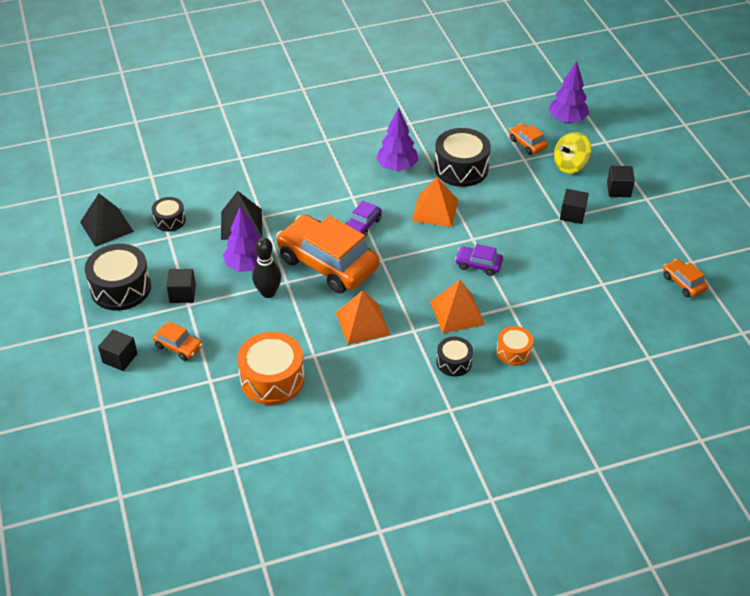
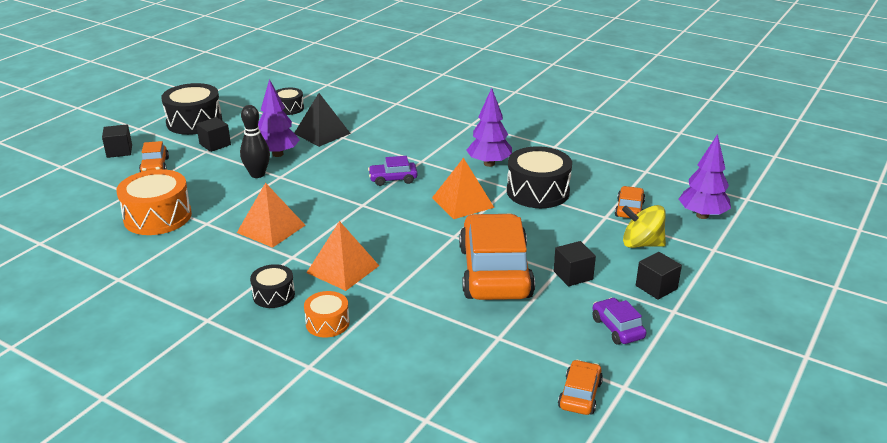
camera: 50 degrees right, 15 degrees down
black pyramid [80,193,134,247] -> none
orange car [276,214,380,293] -> orange car moved to [459,213,535,300]
purple car [455,244,503,276] -> purple car moved to [592,298,647,345]

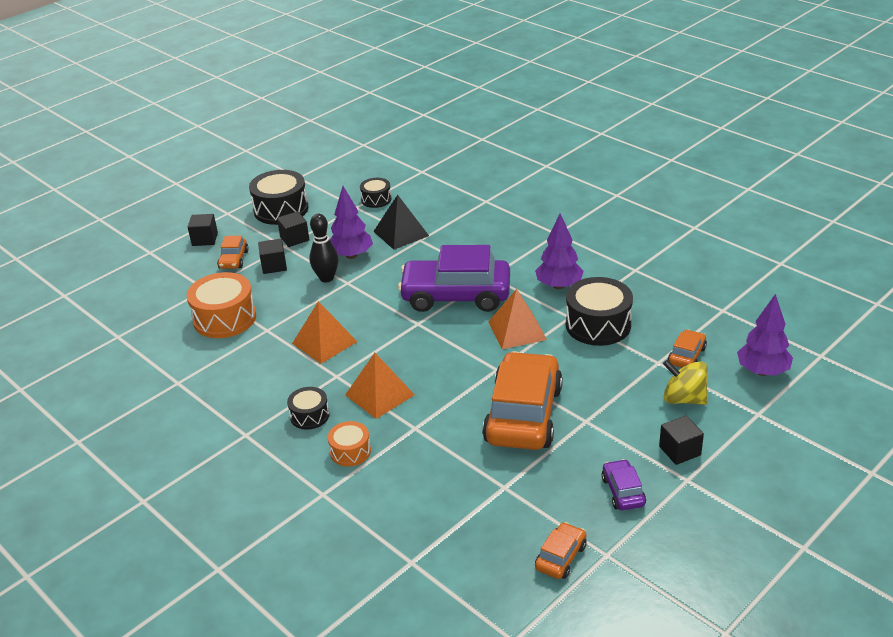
camera: 15 degrees right, 5 degrees up
purple car [368,156,418,186] -> purple car [398,245,510,312], size x2.25
black cube [554,241,596,286] -> black cube moved to [258,239,287,274]

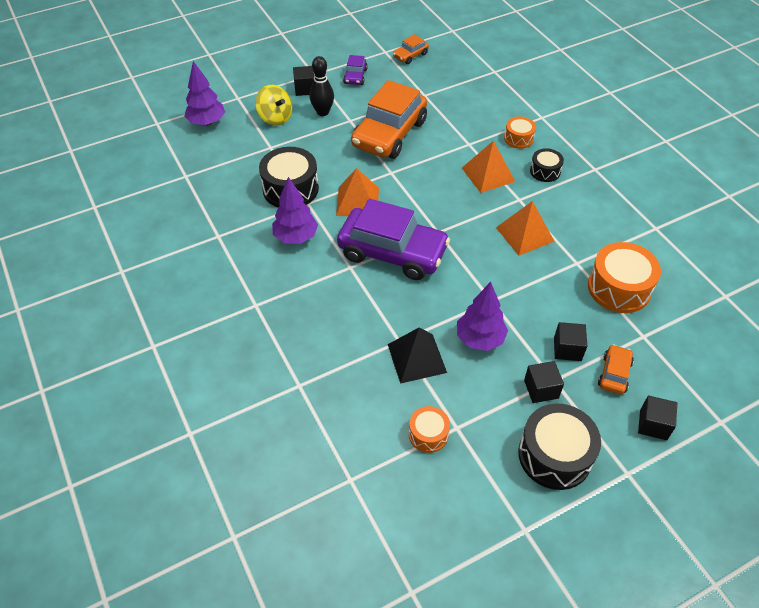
camera: 165 degrees left, 15 degrees up
black bowling pin [309,214,339,282] -> black bowling pin moved to [309,56,334,116]
black drum [360,178,392,208] -> orange drum [409,406,450,453]
orange car [668,329,707,368] -> none

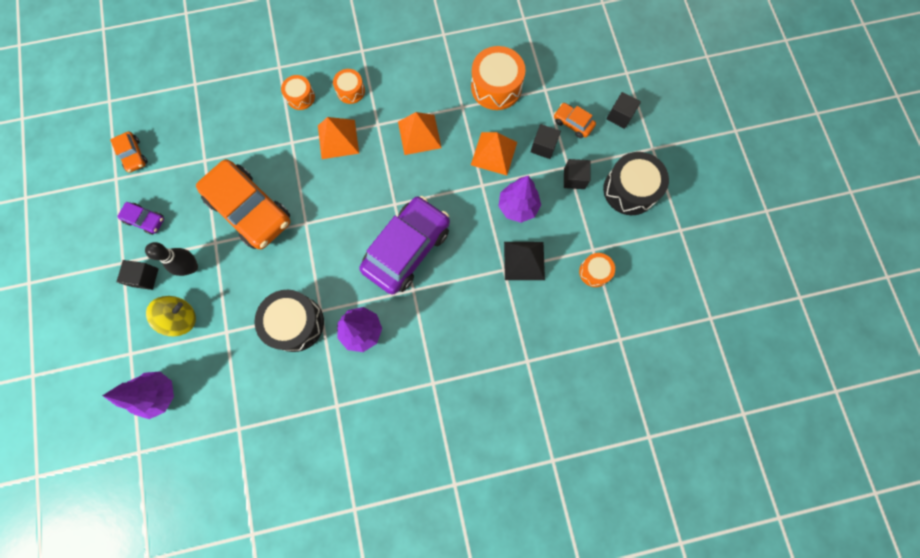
camera: 75 degrees left, 25 degrees up
orange pyramid [336,168,379,216] -> orange pyramid moved to [471,132,517,175]
black drum [530,148,564,182] -> orange drum [333,69,365,104]

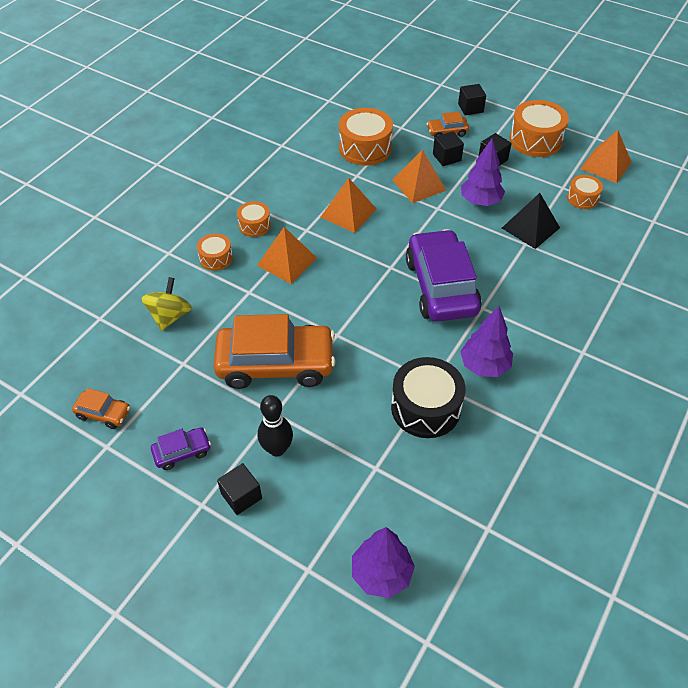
camera: 45 degrees left, 25 degrees down
yellow spinning top [146,296,196,336] -> yellow spinning top moved to [141,277,192,331]
black drum [603,152,669,215] -> orange drum [509,100,569,157]
none -> orange pyramid [580,130,631,183]

